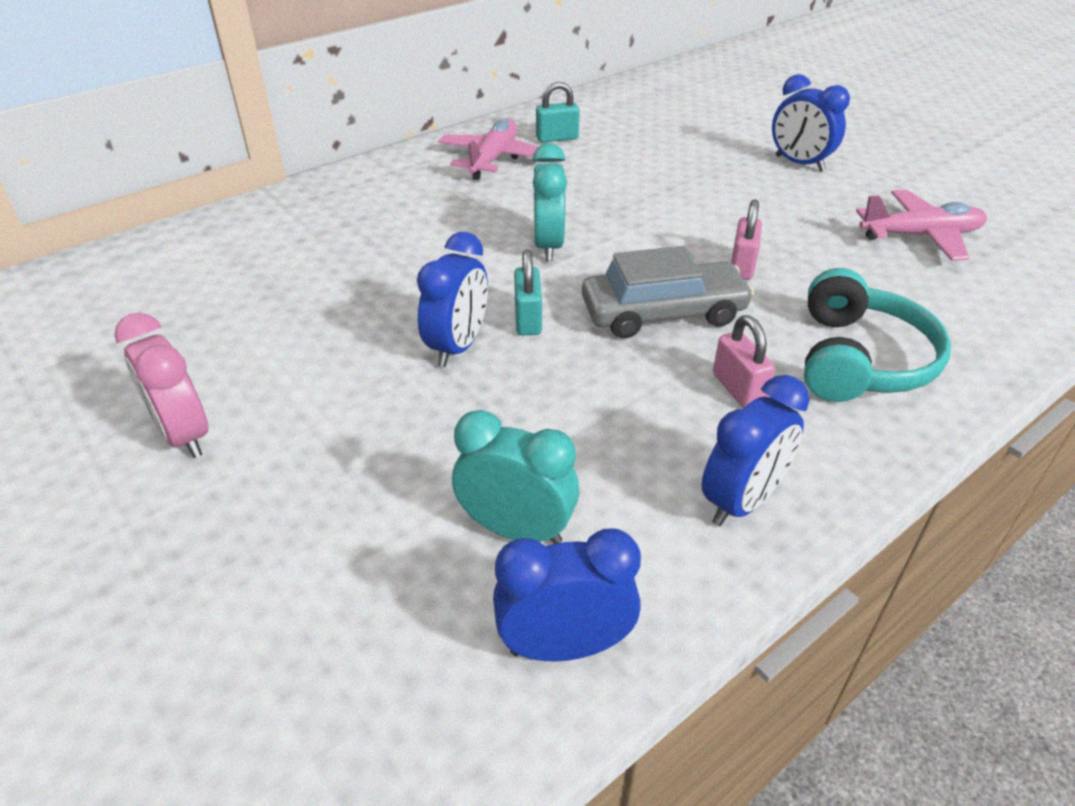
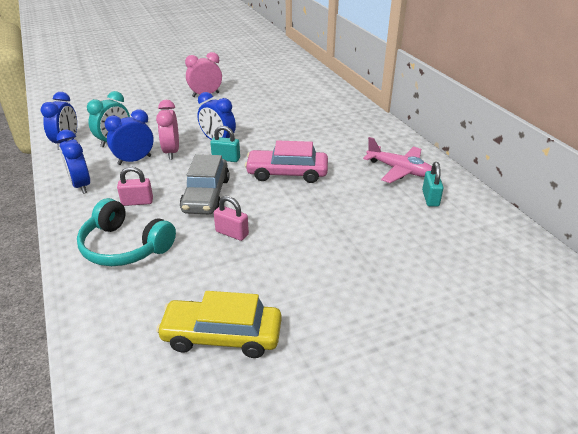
camera: 105 degrees right, 5 degrees down
turquoise clock [532,143,567,261] -> pink car [245,140,328,183]
blue clock [772,74,850,171] -> blue clock moved to [104,109,154,165]
pink plane [856,190,987,261] -> yellow car [156,291,282,358]
none -> pink clock [156,100,179,160]

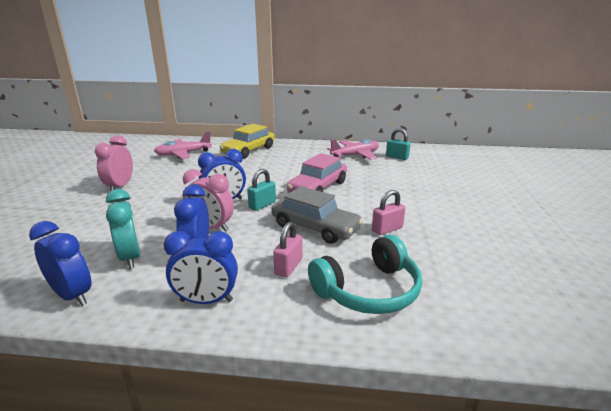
camera: 60 degrees left, 10 degrees down
yellow car [156,291,282,358] -> yellow car moved to [220,124,275,159]
none -> pink plane [154,131,212,159]

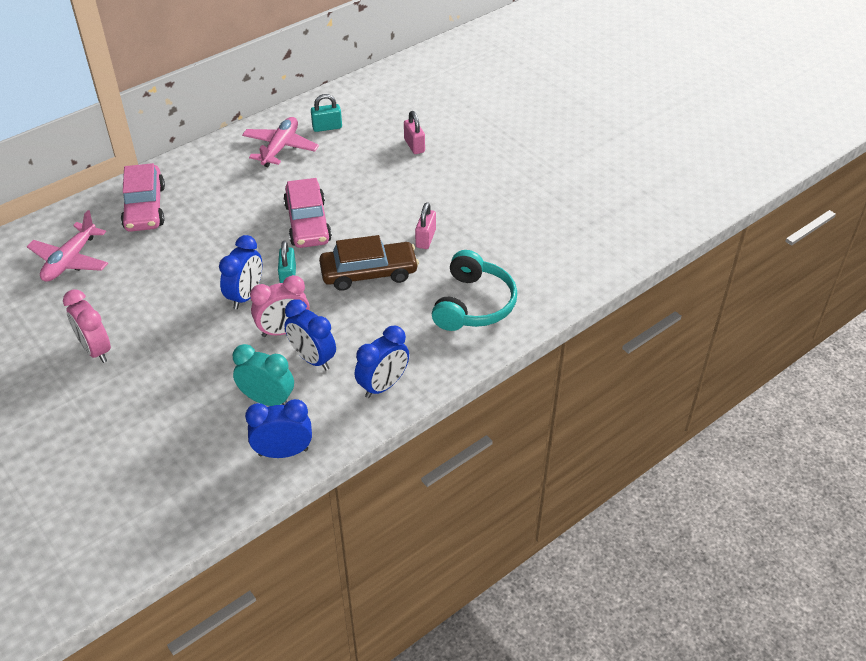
camera: 45 degrees left, 20 degrees up
yellow car [220,124,275,159] -> pink car [121,163,165,232]
grey car [271,186,363,244] -> brown car [319,235,419,291]
pink padlock [273,222,302,277] -> pink padlock moved to [404,111,425,154]

